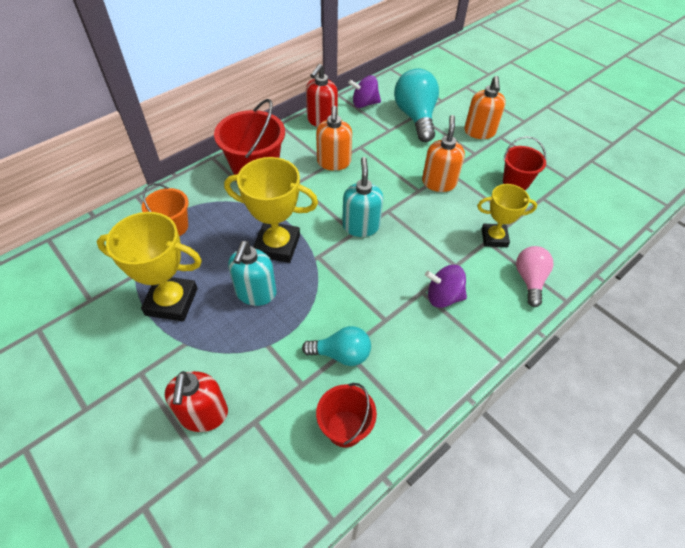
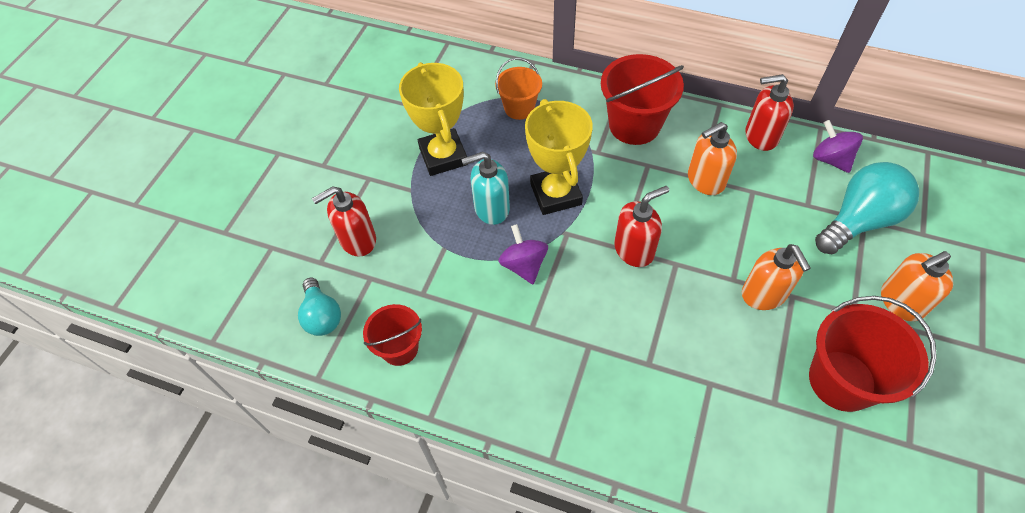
camera: 65 degrees right, 5 degrees up
turquoise light bulb [302,326,371,366] -> turquoise light bulb moved to [298,278,341,336]
turquoise soap dispenser [342,157,383,237] -> red soap dispenser [614,186,669,267]
orange soap dispenser [422,115,465,192] -> orange soap dispenser turned 90 degrees clockwise [742,244,811,310]
purple spinning top [425,265,467,308] -> purple spinning top moved to [498,224,548,284]
yellow trophy [477,184,537,247] -> none
red bucket [503,136,546,190] -> red bucket [809,296,937,412], size x1.66
pink light bulb [516,246,553,307] -> none

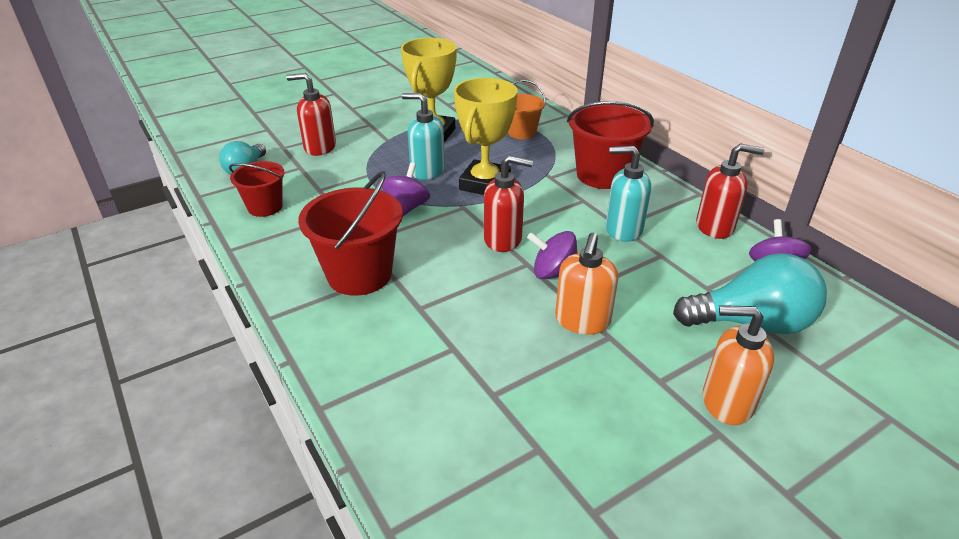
camera: 35 degrees right, 20 degrees down
orange soap dispenser [688,122,737,195] -> turquoise soap dispenser [606,146,651,242]
red soap dispenser [745,74,794,151] -> red soap dispenser turned 150 degrees clockwise [696,143,765,239]
red bucket [809,296,937,412] -> red bucket moved to [298,171,403,296]
none -> purple spinning top [527,231,577,279]

